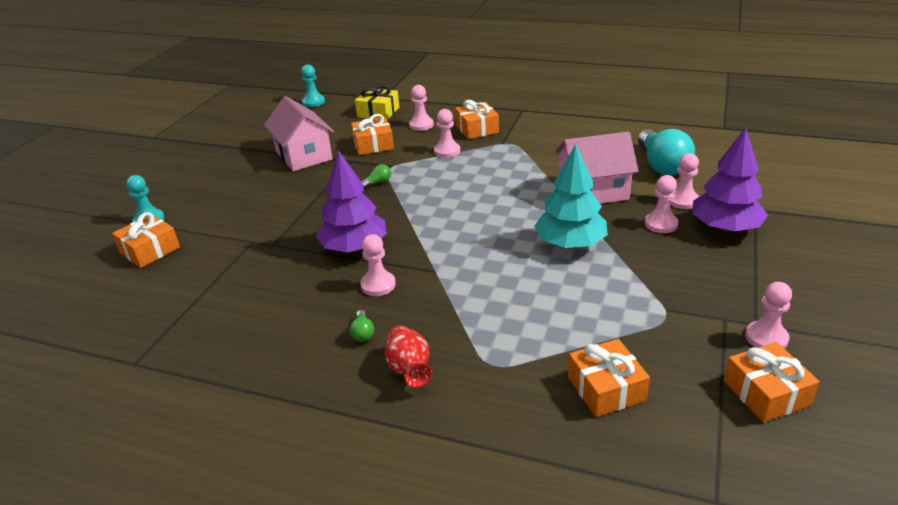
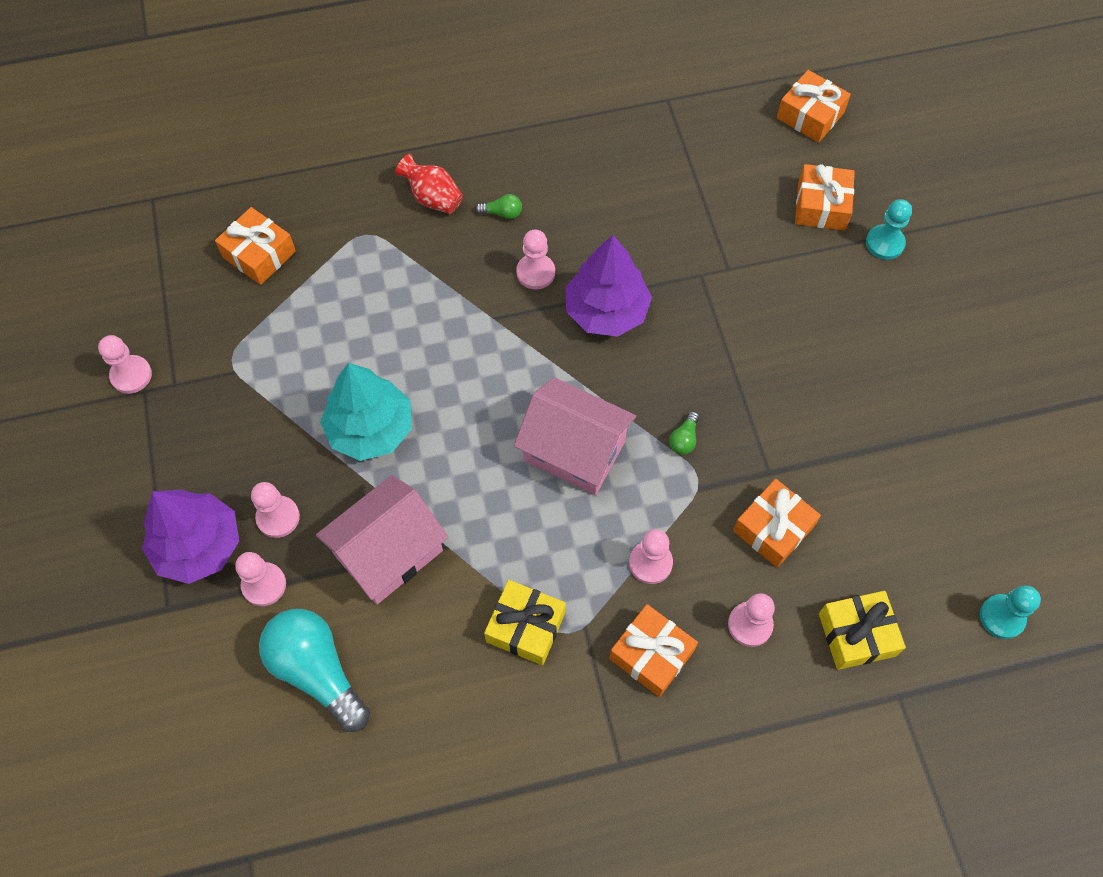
camera: 145 degrees right, 30 degrees up
pink house [264,96,334,171] -> pink house moved to [514,377,636,495]
green light bulb [349,310,374,342] -> green light bulb turned 135 degrees clockwise [475,194,522,219]
orange gift [724,342,820,422] -> orange gift moved to [777,70,851,143]
none -> yellow gift [484,580,566,665]

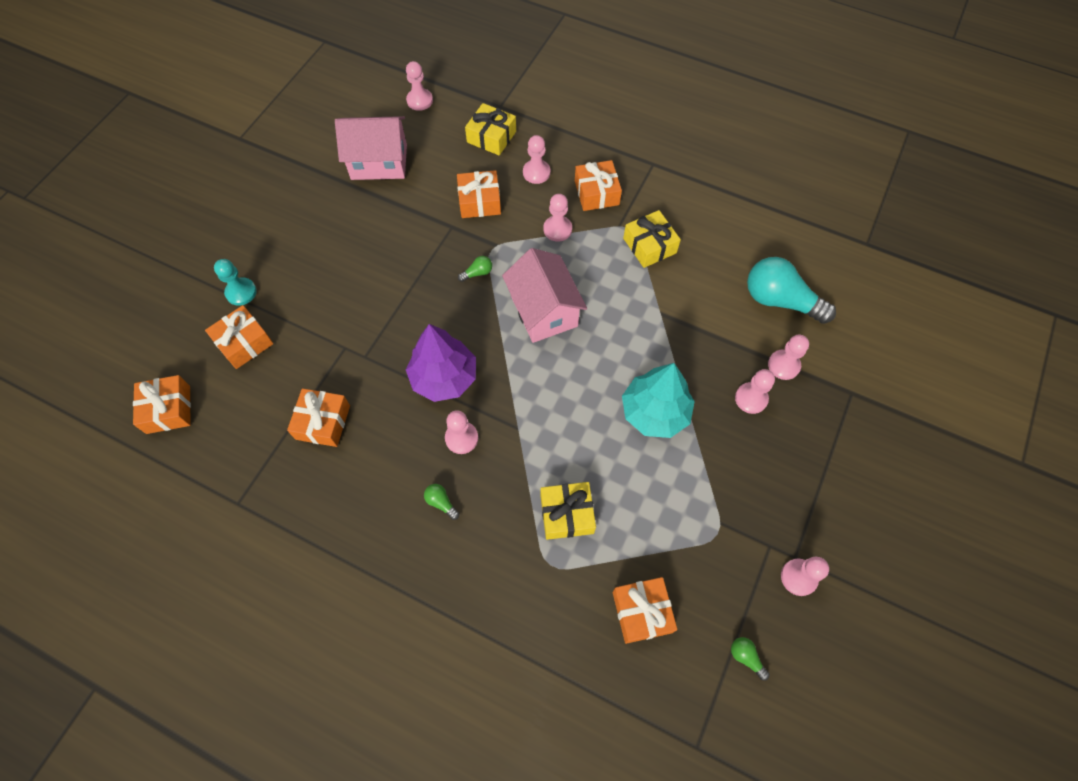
camera: 140 degrees left, 0 degrees up
purple tree [142,490,239,584] -> none
turquoise light bulb [259,609,370,732] -> turquoise light bulb turned 120 degrees clockwise [747,257,836,324]
pink house [316,475,448,604] -> pink house moved to [335,116,407,180]
red vase [395,154,463,214] -> none
turquoise pawn [980,585,1041,639] -> pink pawn [406,61,433,111]
none -> orange gift [287,388,350,447]
none -> yellow gift [540,482,596,540]
none -> green light bulb [731,637,770,681]

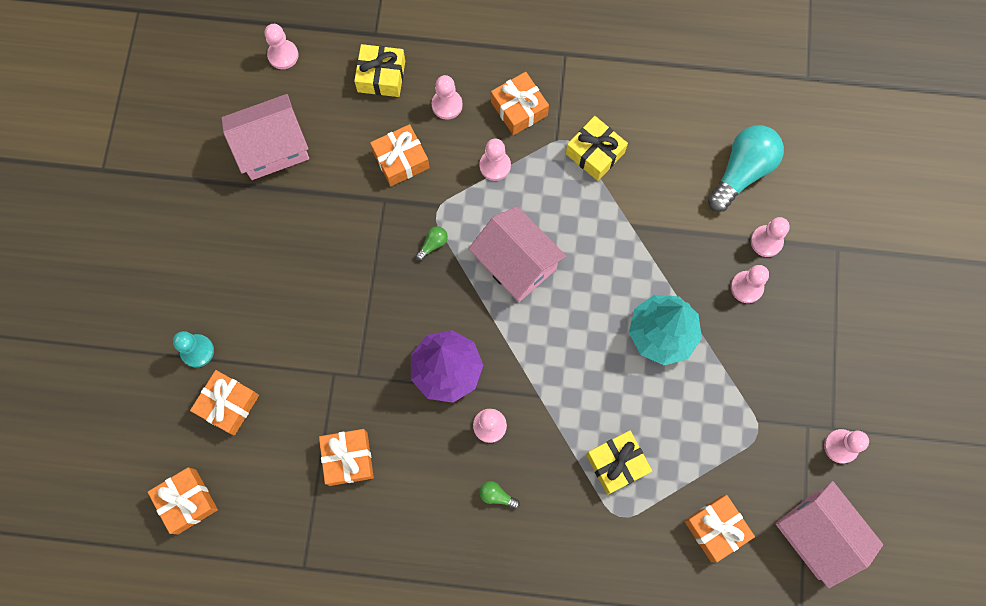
camera: 20 degrees left, 10 degrees up
green light bulb [731,637,770,681] -> pink house [775,481,883,588]
turquoise light bulb [747,257,836,324] -> turquoise light bulb turned 120 degrees clockwise [708,125,784,212]

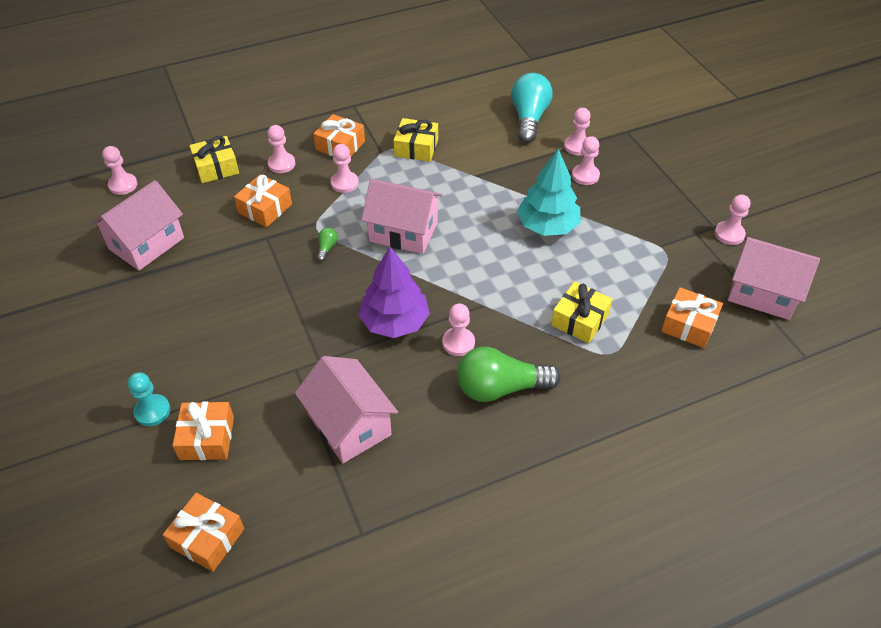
camera: 30 degrees left, 25 degrees down
orange gift [319,429,374,486] -> pink house [295,356,398,463]
green light bulb [479,481,520,509] -> green light bulb [457,347,561,402], size x2.45

